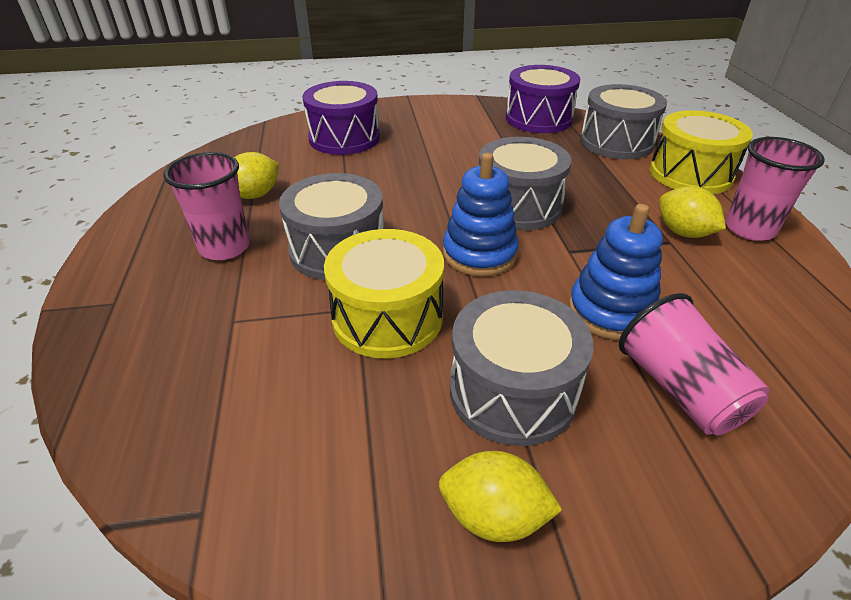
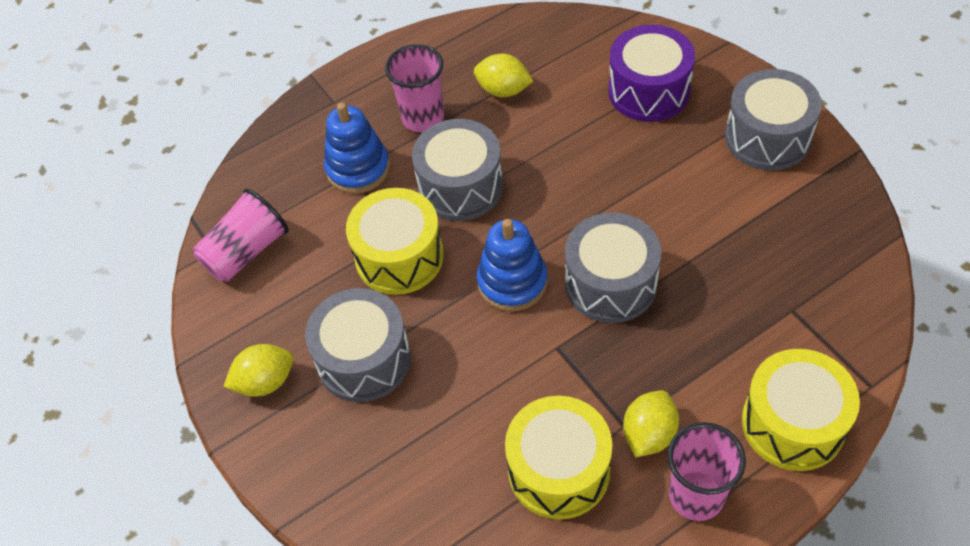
camera: 70 degrees right, 15 degrees up
yellow lemon [439,451,562,542] -> yellow lemon turned 75 degrees clockwise [224,344,293,397]
purple drum [506,65,580,133] -> none
blue stacking toy [569,204,663,340] -> blue stacking toy moved to [324,102,390,194]
grey drum [580,84,667,159] -> grey drum moved to [725,69,822,170]
pink cup [619,293,769,435] -> pink cup moved to [193,189,289,282]
none -> yellow drum [505,396,612,520]

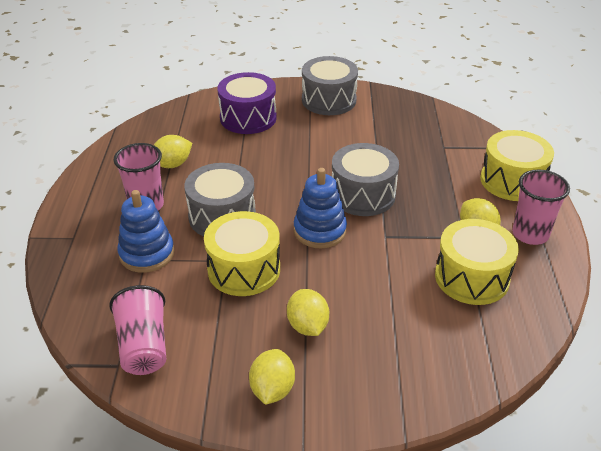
camera: 60 degrees left, 15 degrees down
grey drum [305,288,411,402] -> yellow lemon [287,289,329,336]

